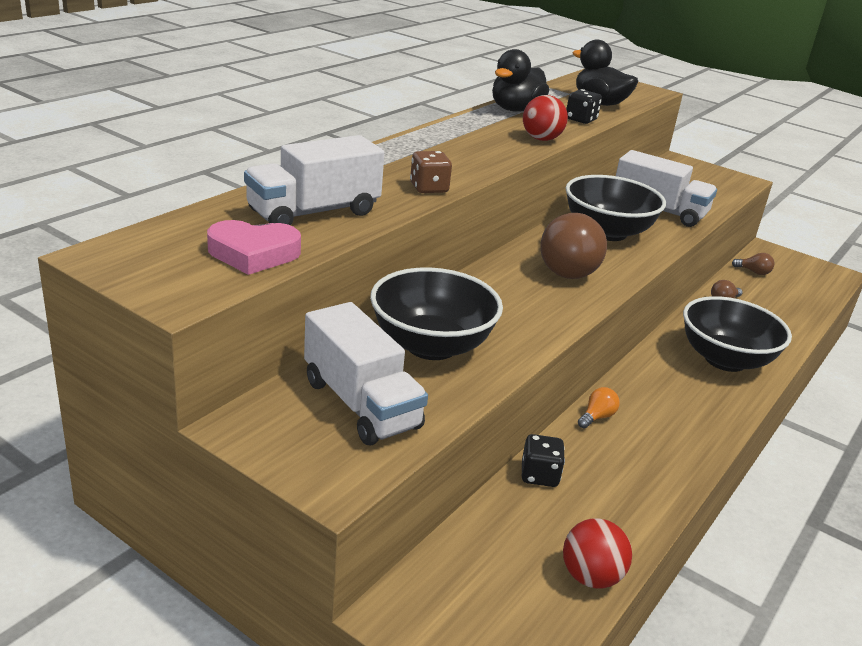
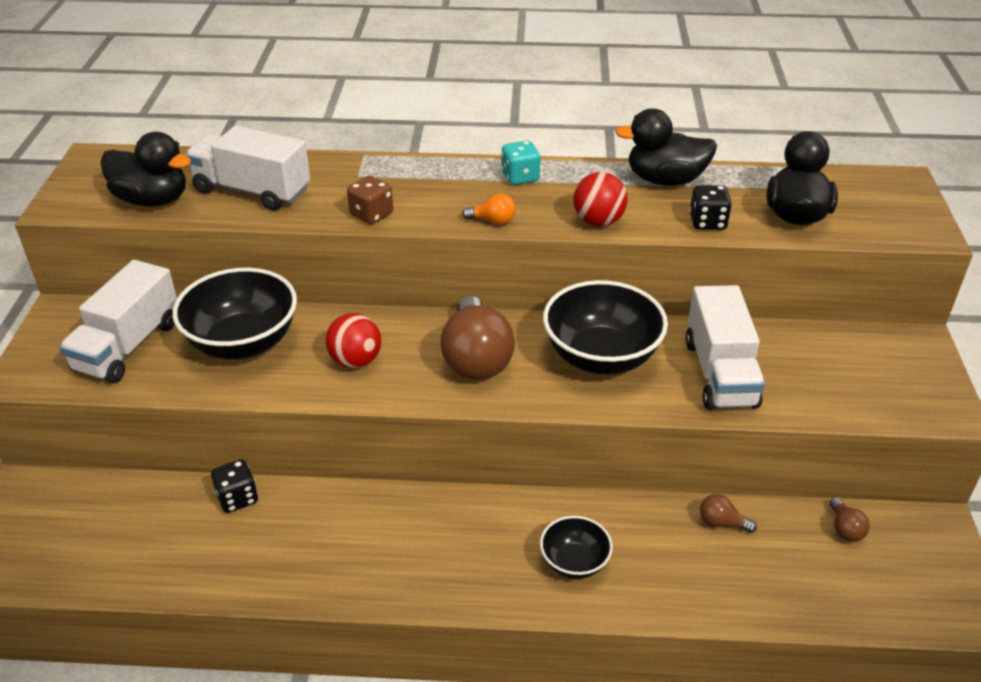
camera: 60 degrees right, 10 degrees up
pink heart [207,220,301,275] -> black duck [100,132,191,207]
brown light bulb [541,213,607,279] -> brown light bulb turned 60 degrees counterclockwise [440,296,515,380]
red ball [563,518,632,588] -> red ball moved to [326,313,381,368]
orange light bulb [578,387,620,428] -> orange light bulb moved to [462,194,516,225]
black bowl [683,296,792,372] -> black bowl [540,516,613,579], size x0.54
none -> turquoise dice [501,141,540,185]

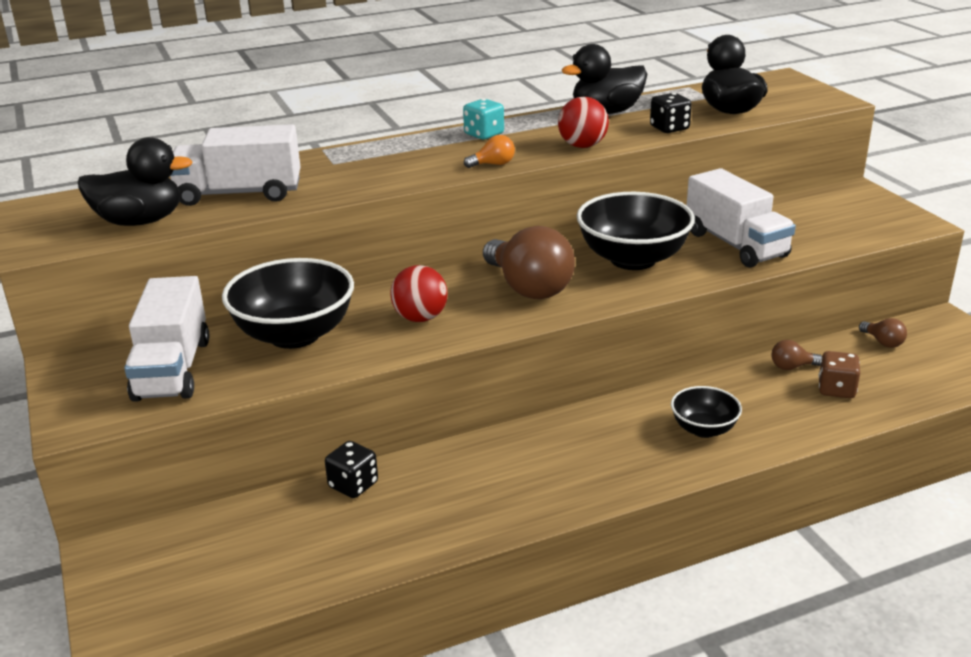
camera: 25 degrees left, 10 degrees down
brown dice [347,176,393,225] -> brown dice moved to [818,351,860,398]

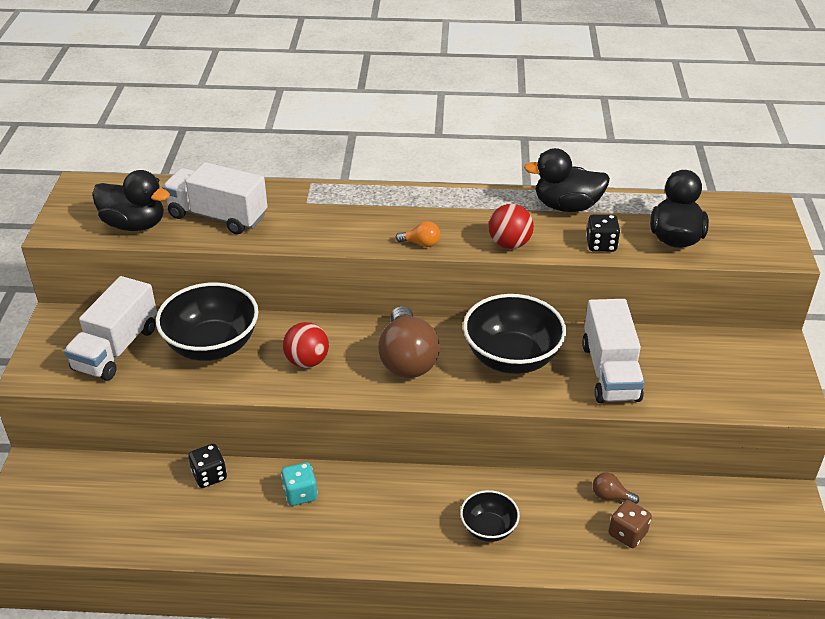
camera: 25 degrees right, 10 degrees up
turquoise dice [463,99,504,139] -> turquoise dice moved to [281,462,318,506]
brown light bulb [859,318,907,348] -> none

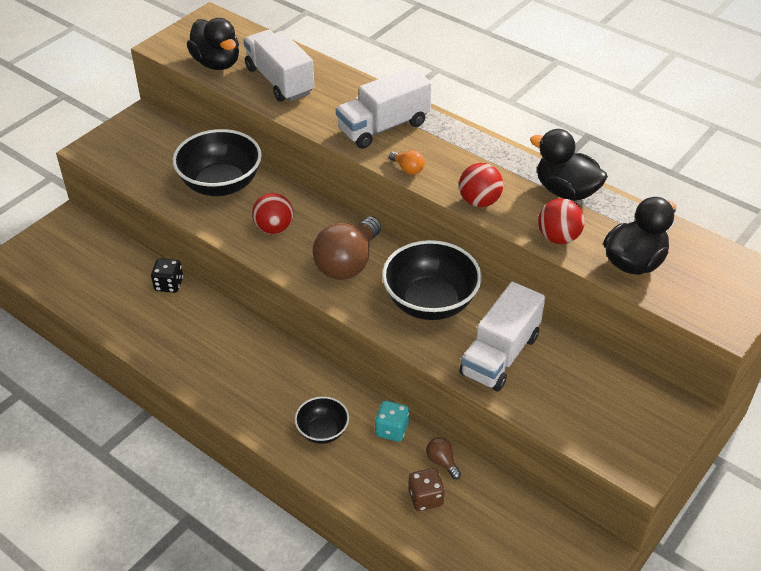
camera: 35 degrees right, 5 degrees up
white truck [64,276,157,381] -> white truck moved to [336,67,432,149]
turquoise dice [281,462,318,506] -> turquoise dice moved to [375,401,409,442]
black dice [586,214,620,252] -> red ball [538,198,585,244]

